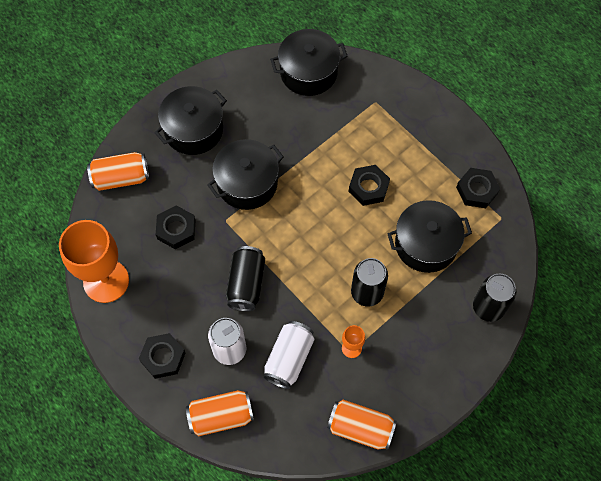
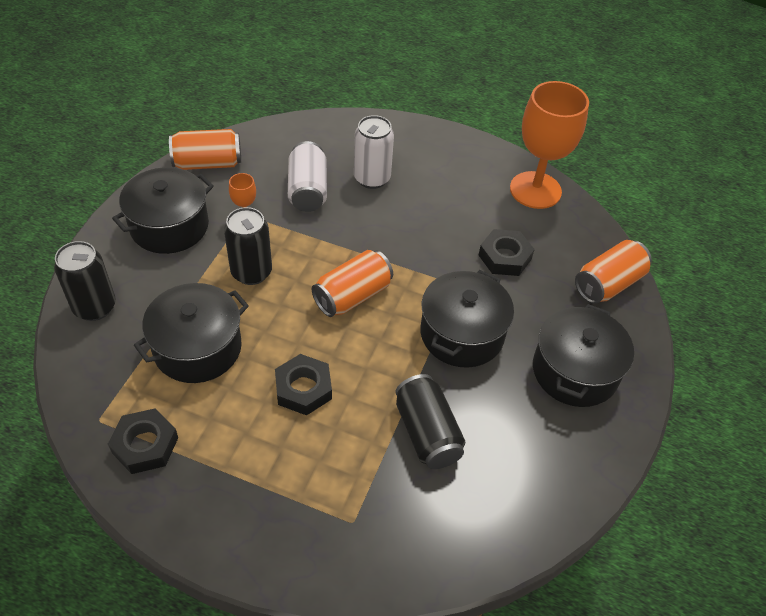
camera: 150 degrees right, 15 degrees down
black nut [139,333,185,379] -> none
orange can [186,390,254,436] -> orange can moved to [312,250,393,317]
black can [226,246,265,311] -> black can moved to [395,374,466,469]
black pot [270,29,348,96] -> black pot moved to [112,167,214,254]

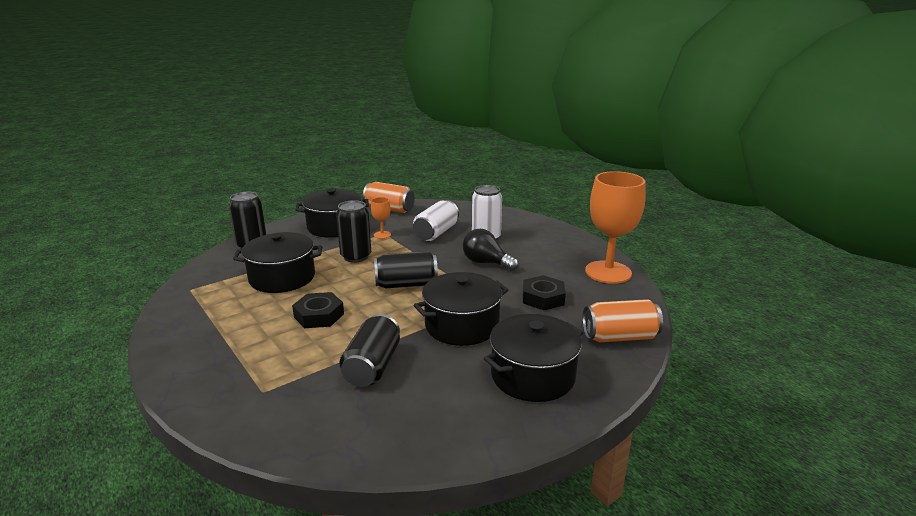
camera: 35 degrees right, 25 degrees down
black nut [108,409,178,474] -> none
orange can [312,250,393,317] -> black can [374,251,438,288]
none -> black light bulb [463,229,519,271]

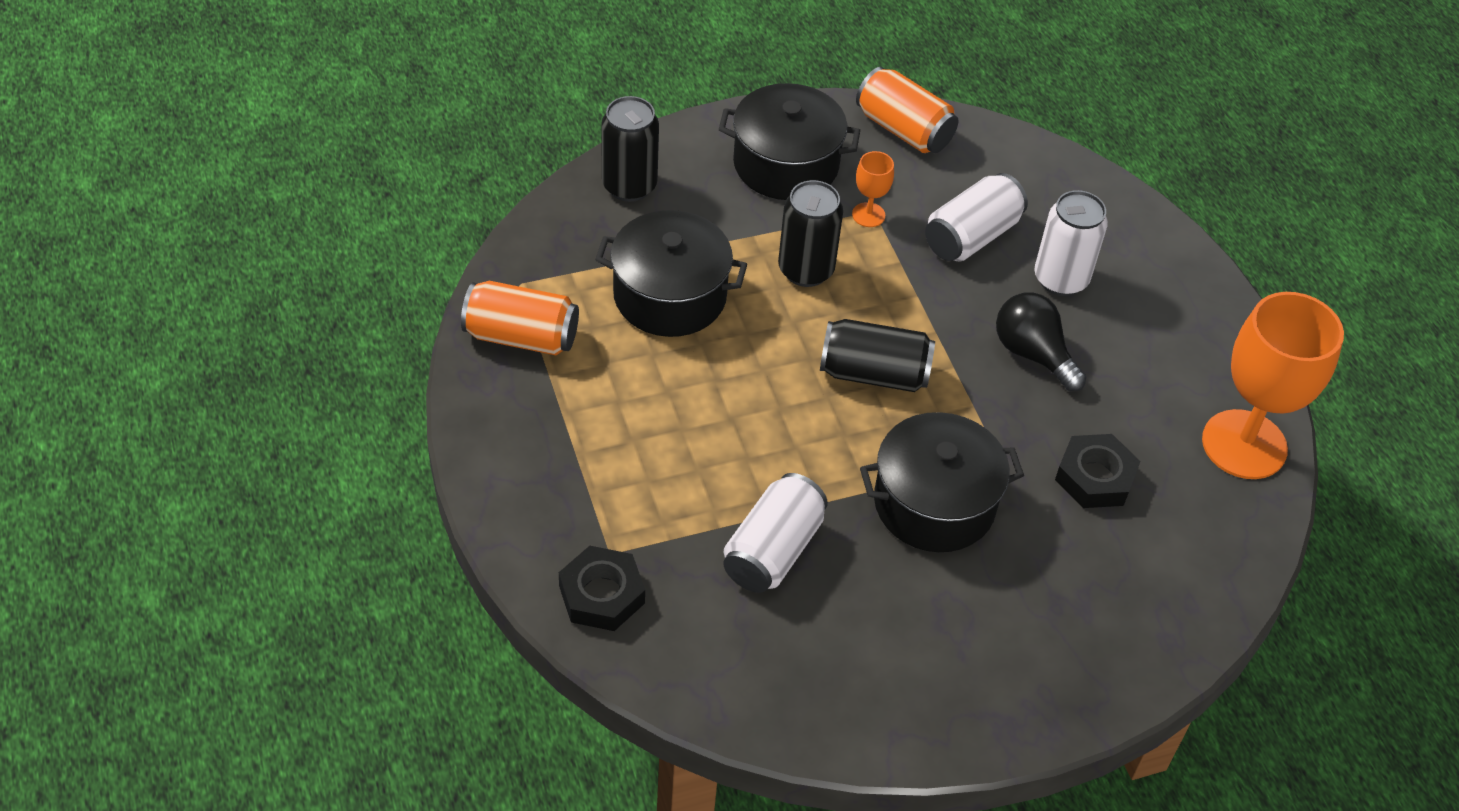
camera: 15 degrees right, 25 degrees up
black nut [292,292,344,328] -> black nut moved to [559,546,645,631]
black can [340,314,400,387] -> white can [723,473,828,593]
black pot [484,314,583,402] -> none
orange can [582,299,663,342] -> orange can moved to [461,281,579,355]

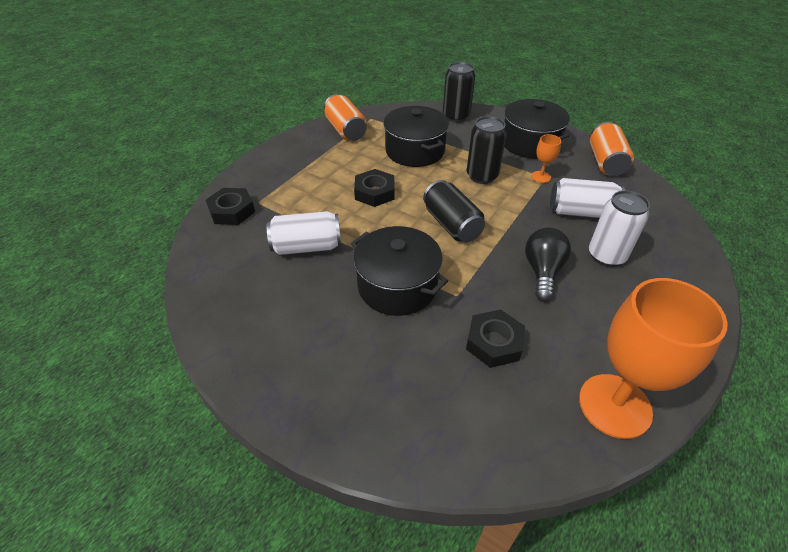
camera: 55 degrees right, 5 degrees down
none -> black nut [354,169,395,207]

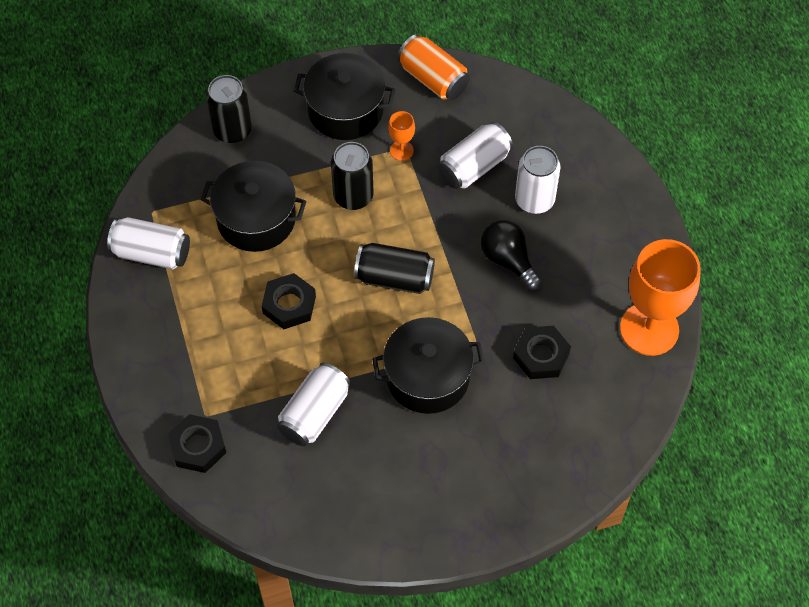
camera: 50 degrees left, 15 degrees up
orange can [324,94,367,141] -> white can [107,217,190,269]

